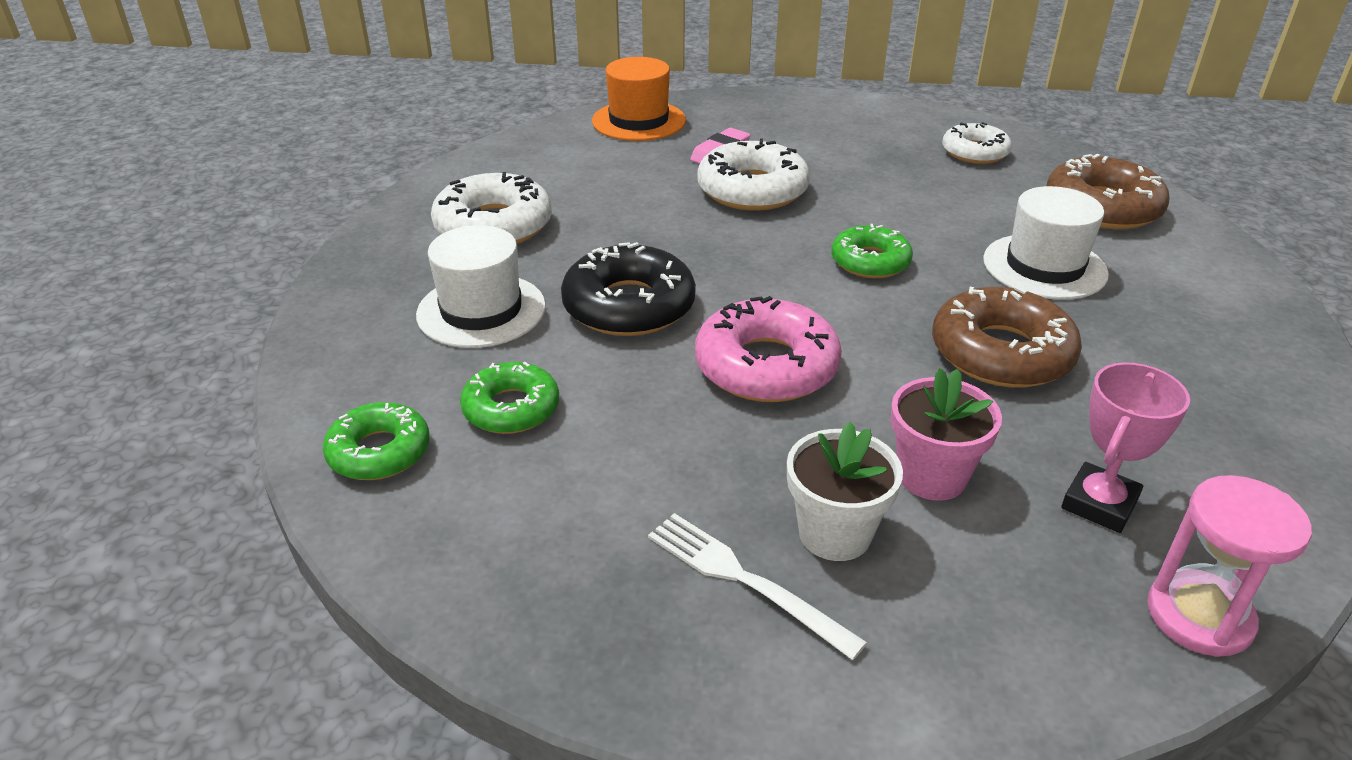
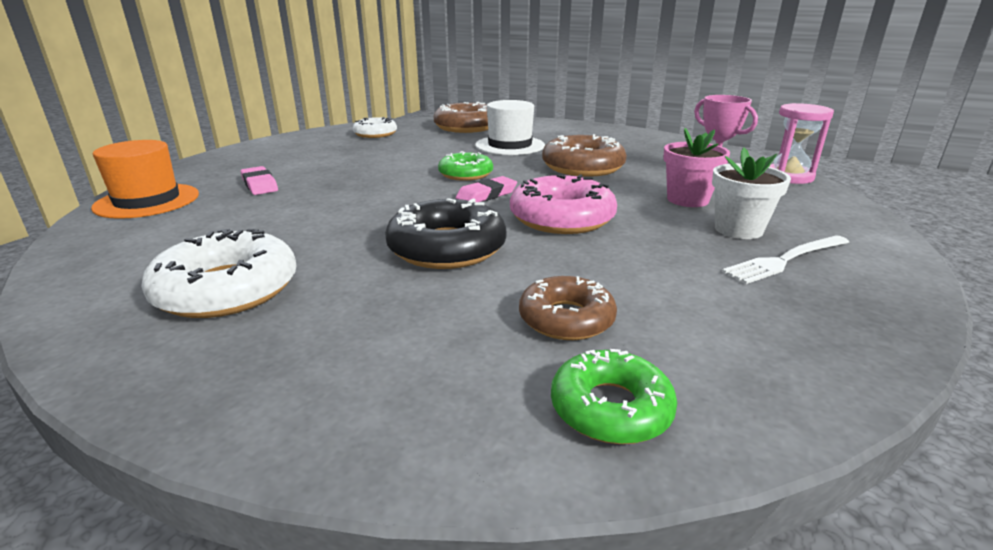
camera: 70 degrees left, 10 degrees down
white hat [416,225,546,348] -> none
green donut [460,362,559,434] -> brown donut [519,276,617,340]
white donut [697,138,810,211] -> none
none -> pink eraser [456,176,517,202]

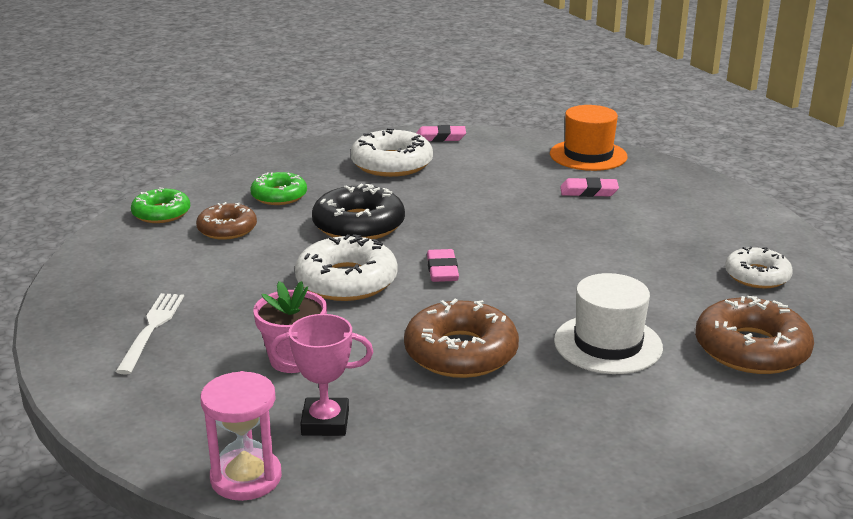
camera: 125 degrees right, 0 degrees up
green donut [438,151,493,181] -> green donut moved to [250,172,307,205]
pink donut [510,175,617,234] -> white donut [295,234,398,301]
white flower pot [712,147,791,239] -> none
none -> pink eraser [416,125,466,142]

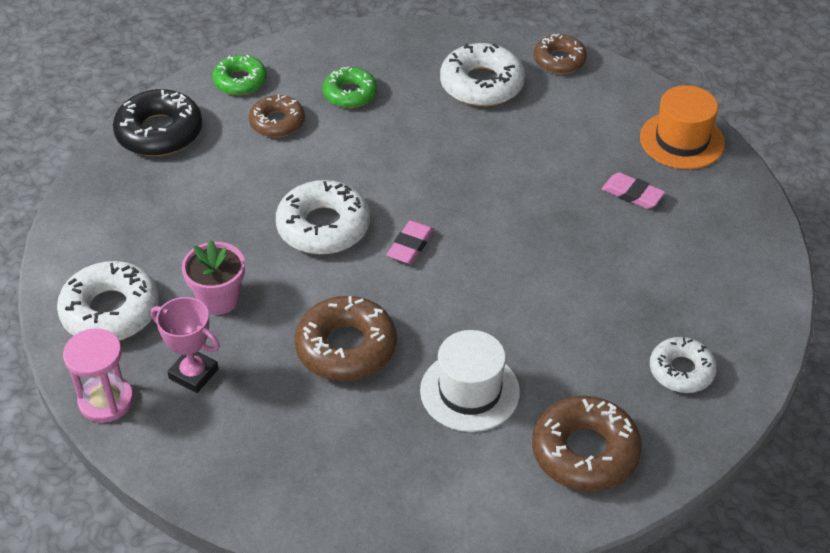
camera: 30 degrees right, 20 degrees up
white fork [115,293,184,375] -> none
black donut [312,184,405,239] -> black donut moved to [113,89,202,156]
pink eraser [416,125,466,142] -> brown donut [533,34,587,74]
none -> white donut [57,261,159,341]

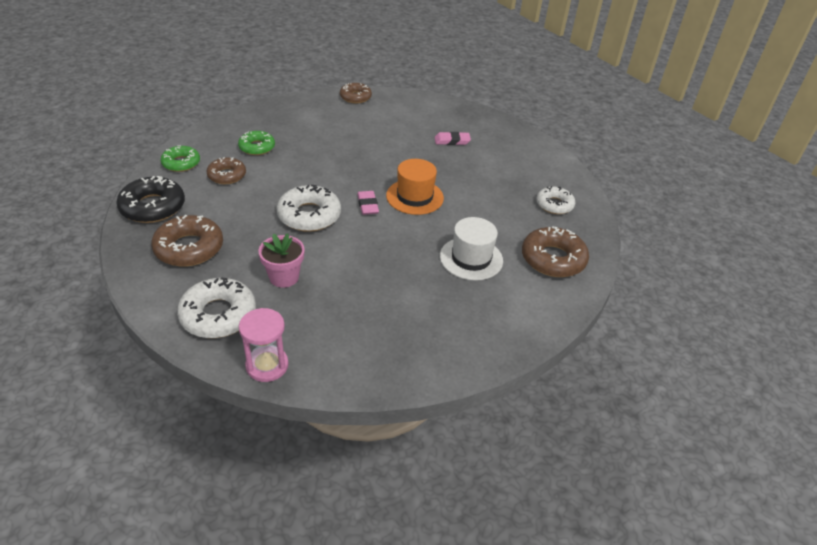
camera: 40 degrees left, 5 degrees down
pink trophy [151,297,220,393] -> none
brown donut [295,296,397,381] -> brown donut moved to [151,215,223,267]
white donut [440,43,525,107] -> none
orange hat [640,85,725,169] -> orange hat moved to [386,159,444,215]

